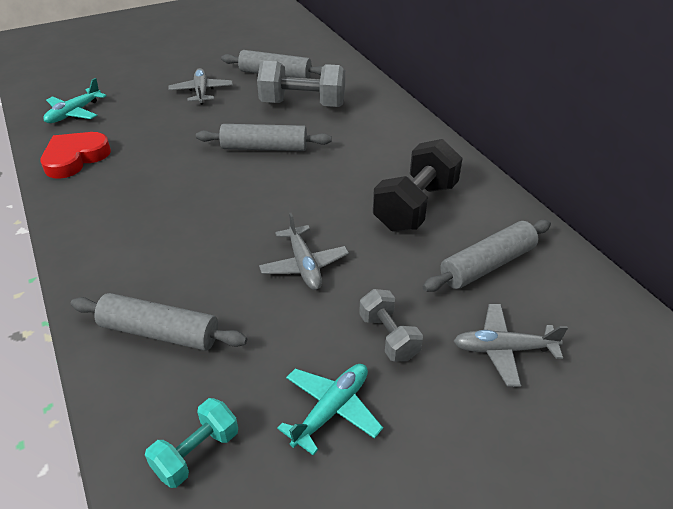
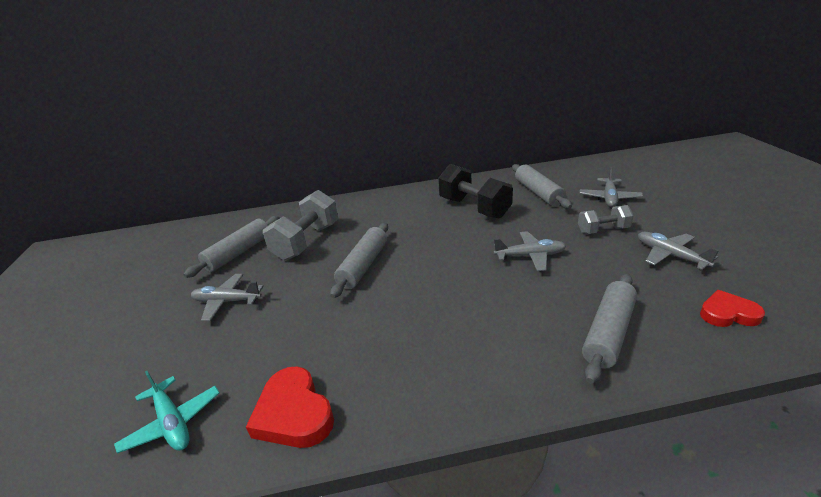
camera: 70 degrees left, 10 degrees down
turquoise dumbbell [145,398,238,488] -> red heart [700,290,765,327]
turquoise plane [277,364,383,455] -> grey plane [638,232,719,270]

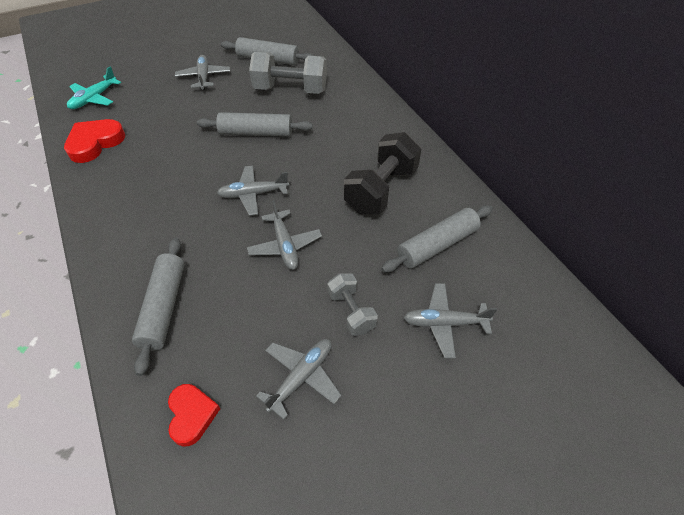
camera: 70 degrees right, 20 degrees up
grey rolling pin [582,274,637,384] -> grey rolling pin turned 75 degrees clockwise [132,238,184,376]
none -> grey plane [217,166,289,216]

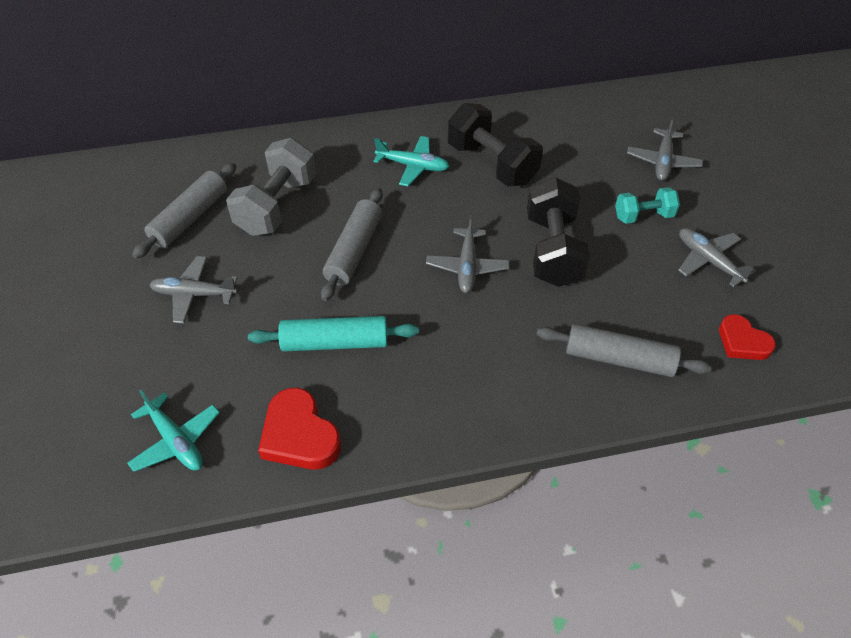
camera: 75 degrees left, 0 degrees up
red heart [168,384,221,447] -> red heart turned 135 degrees counterclockwise [719,314,776,360]
grey plane [247,200,322,270] -> black dumbbell [527,177,590,287]
grey dumbbell [328,273,378,336] -> turquoise dumbbell [615,187,680,224]
grey rolling pin [381,205,493,272] -> none
none -> turquoise rolling pin [248,316,419,352]
none -> turquoise plane [373,136,450,186]

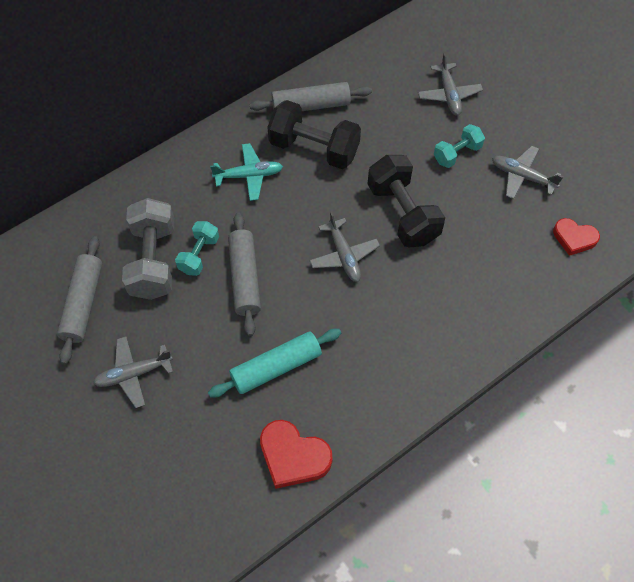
camera: 25 degrees left, 10 degrees up
turquoise plane [127,390,220,472] -> none
grey rolling pin [537,324,712,377] -> grey rolling pin moved to [250,82,372,111]
none -> turquoise dumbbell [175,221,219,276]

